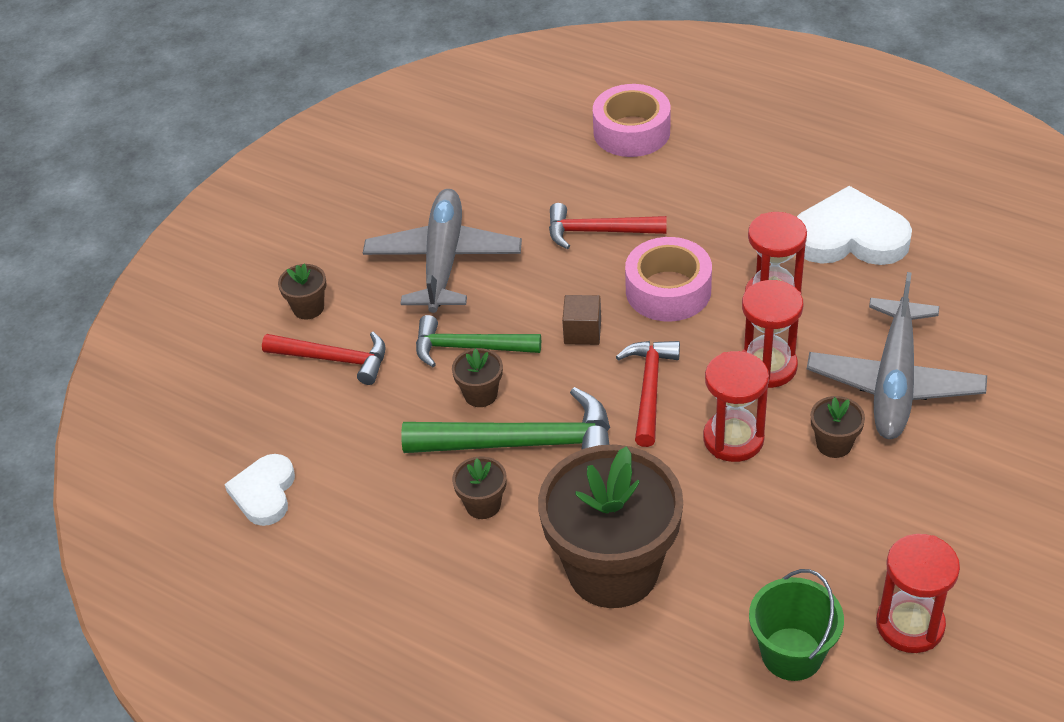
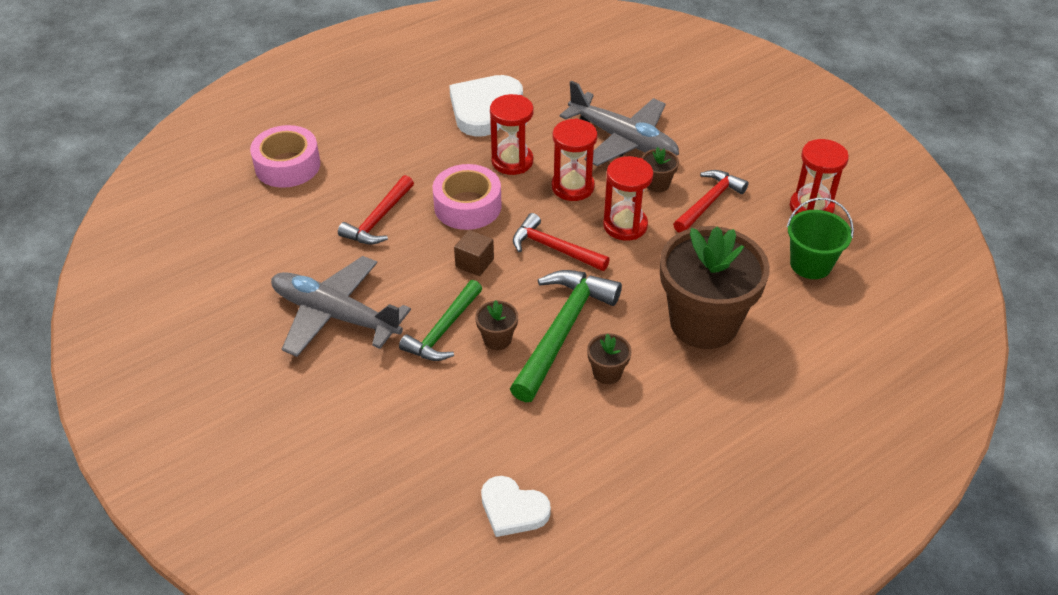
camera: 70 degrees left, 0 degrees up
red hammer [262,332,385,385] -> red hammer moved to [673,170,749,232]
brown flower pot [278,263,327,320] -> none

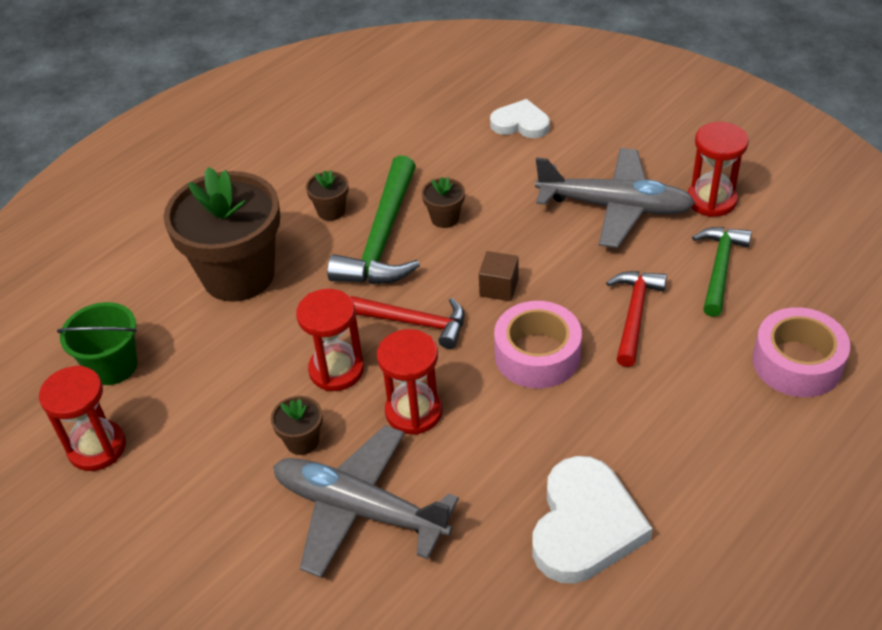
camera: 170 degrees right, 0 degrees up
green hammer [399,280,482,361] -> green hammer moved to [692,227,752,317]
white heart [481,476,551,537] -> white heart moved to [490,99,550,138]
red hourglass [490,94,534,175] -> red hourglass moved to [688,122,749,217]
red hammer [673,170,749,232] -> none

